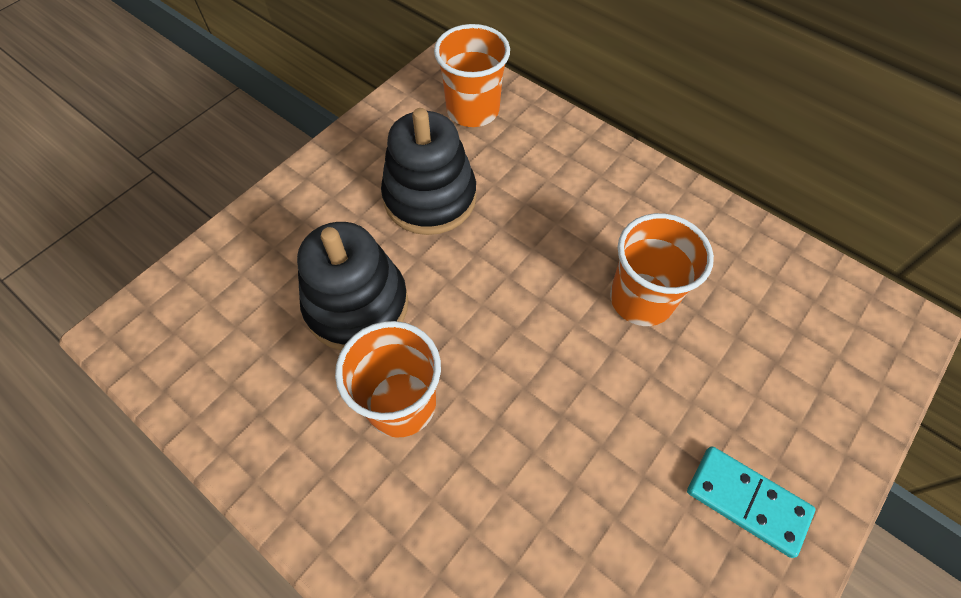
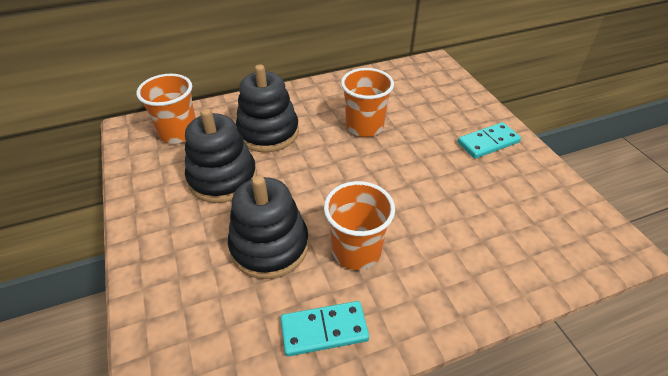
camera: 60 degrees left, 15 degrees down
none -> black stacking toy [236,65,299,152]
none -> turquoise domino [280,301,369,356]

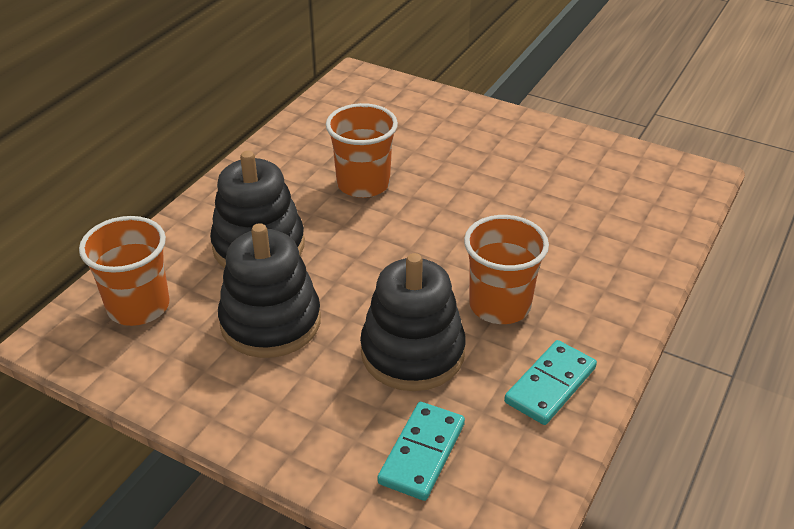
camera: 40 degrees left, 5 degrees down
turquoise domino [458,122,521,159] -> turquoise domino moved to [377,402,465,501]

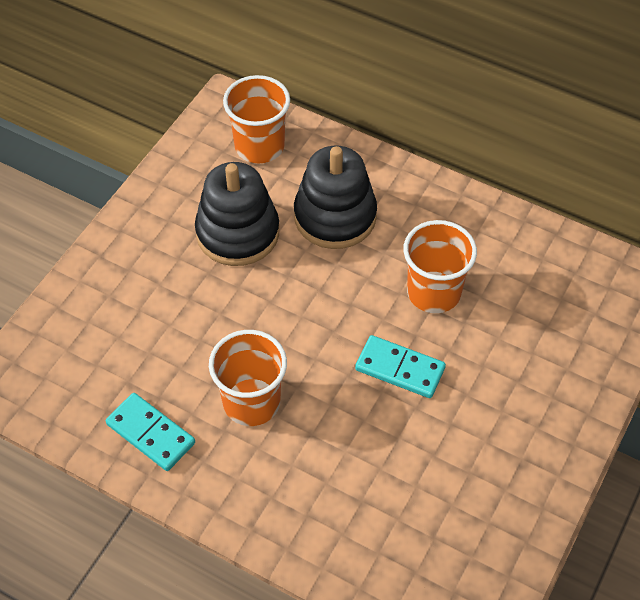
camera: 90 degrees right, 15 degrees up
black stacking toy [360,253,466,391] -> none
turquoise domino [377,402,465,501] -> turquoise domino moved to [355,335,446,398]

